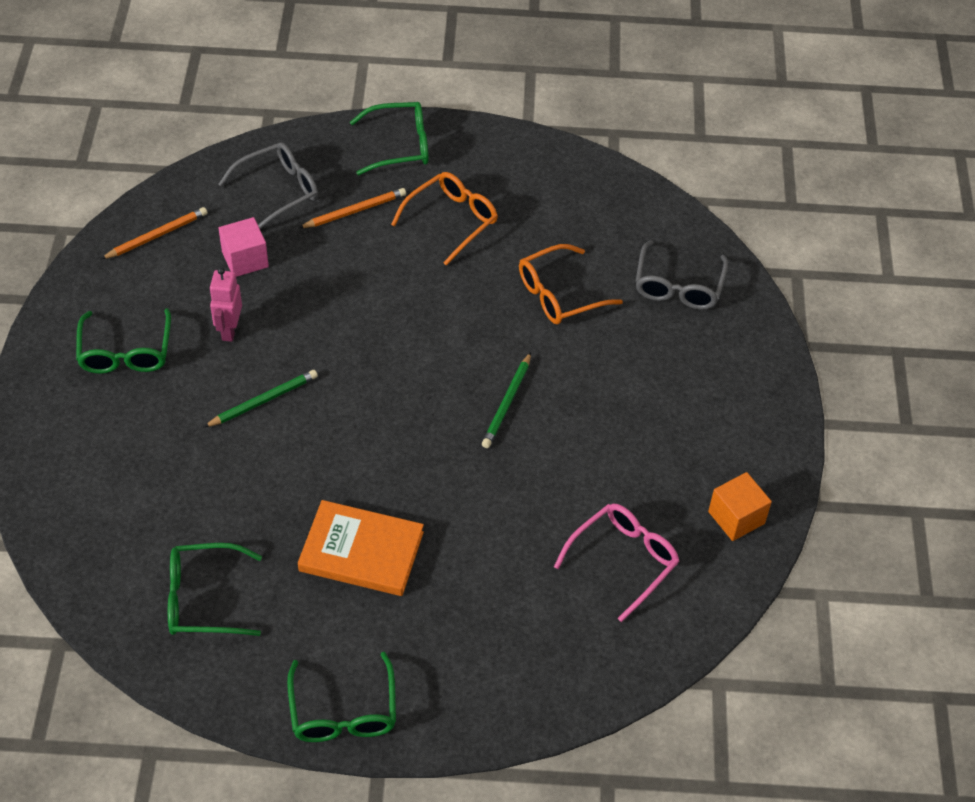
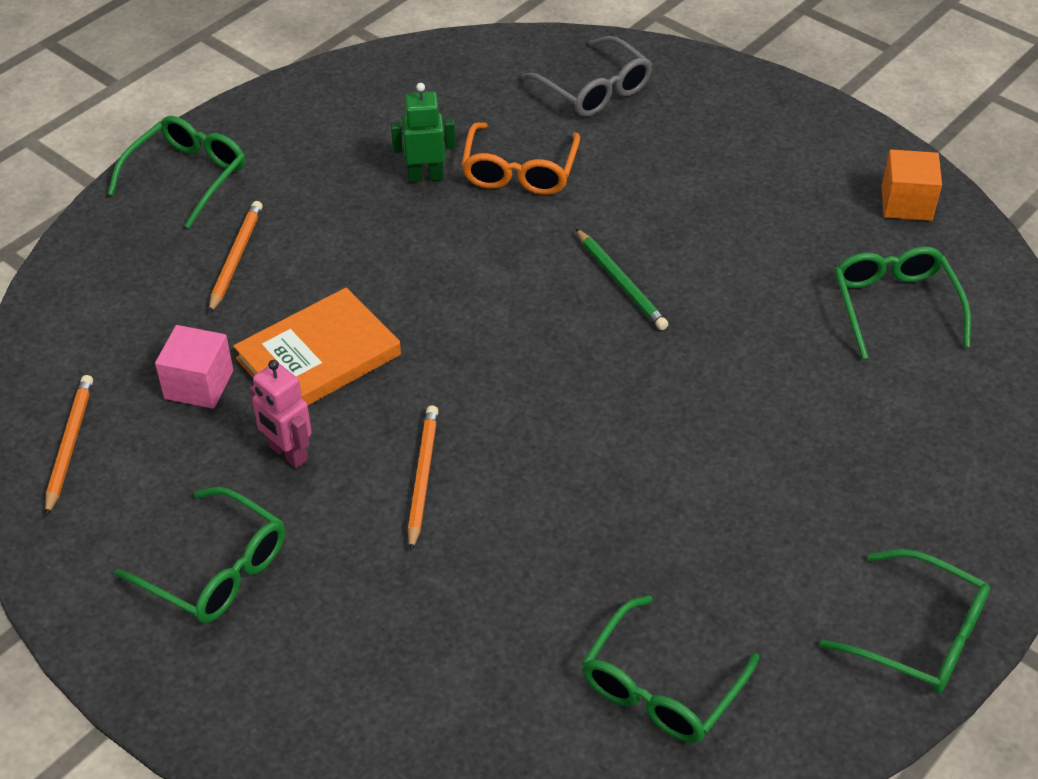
camera: 50 degrees left, 5 degrees down
green pencil [204,370,318,427] -> orange pencil [408,405,438,551]
grey glasses [218,142,318,229] -> none
orange book [298,500,424,596] -> orange book moved to [233,287,401,405]
orange glasses [391,172,498,266] -> none
pink glasses [554,503,679,622] -> green glasses [834,247,971,359]
none -> green robot [391,83,455,182]

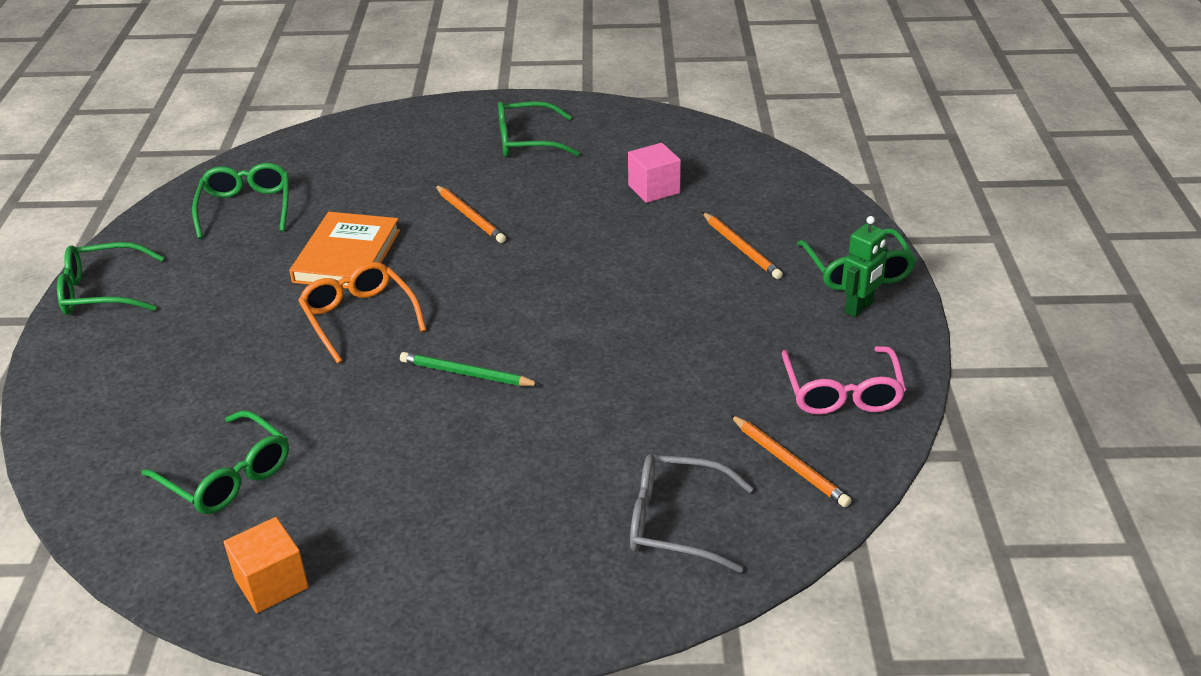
camera: 140 degrees right, 10 degrees down
orange pencil [45,375,93,516] -> orange pencil moved to [730,415,852,507]
orange book [233,287,401,405] -> orange book moved to [289,212,400,289]
pink robot [250,360,312,468] -> none
green robot [391,83,455,182] -> green robot moved to [841,216,888,317]
orange glasses [461,122,580,195] -> orange glasses moved to [298,262,426,363]
none -> pink glasses [782,346,906,415]

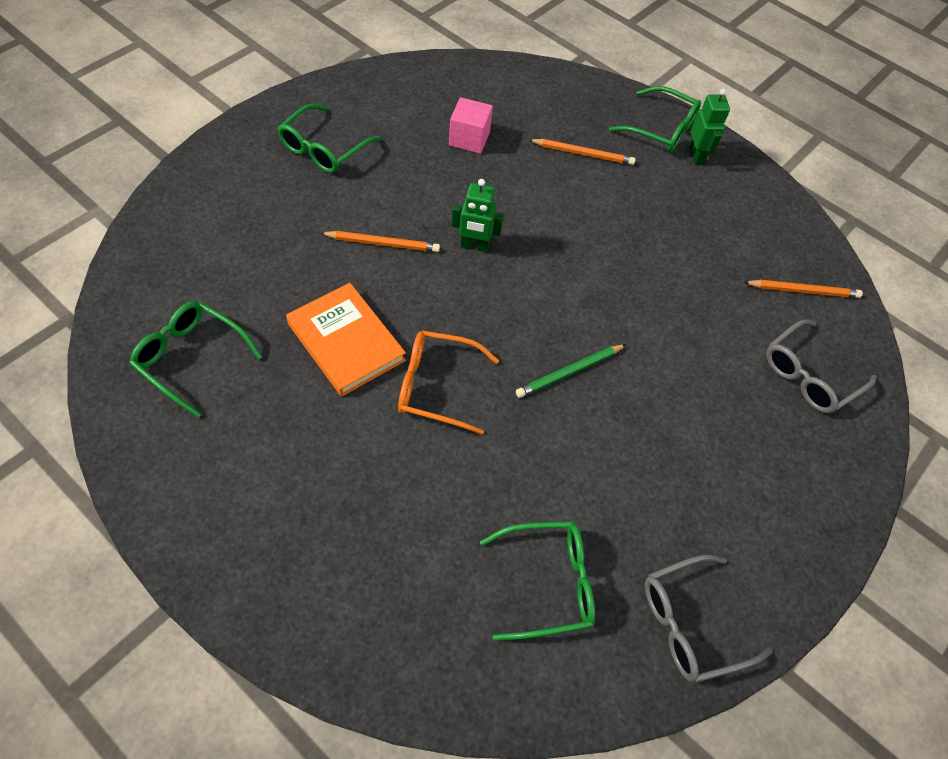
camera: 55 degrees left, 20 degrees up
green glasses [57,242,164,315] -> none
orange cube [224,517,309,613] -> grey glasses [645,555,773,682]
pink glasses [782,346,906,415] -> none
none -> green robot [452,179,504,252]

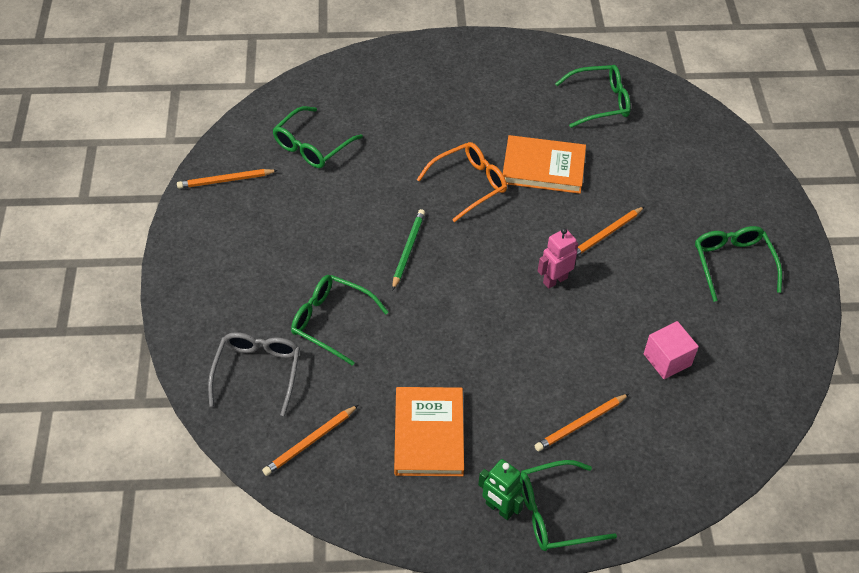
camera: 140 degrees right, 5 degrees down
green robot [452,179,504,252] -> pink robot [538,228,578,289]
grey glasses [645,555,773,682] -> orange pencil [177,169,278,189]
none -> green glasses [291,275,388,366]
none -> orange book [394,387,464,476]

